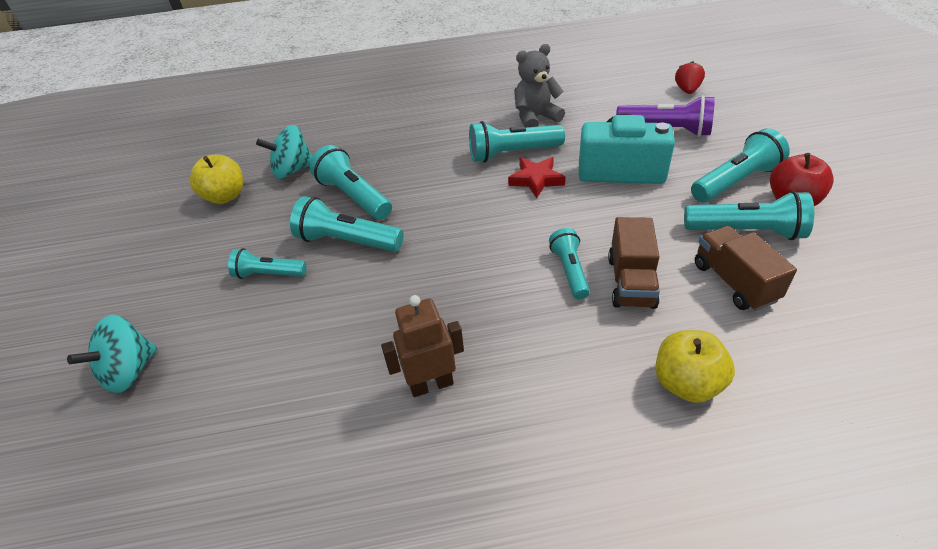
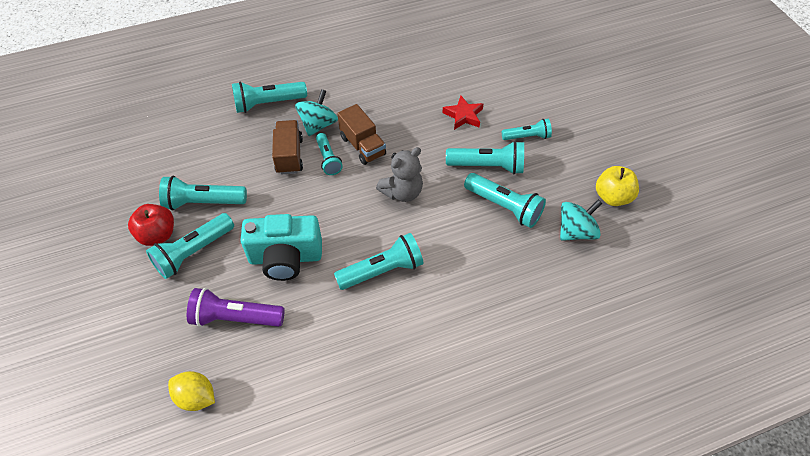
camera: 165 degrees right, 10 degrees up
turquoise spinning top [67,314,157,393] -> turquoise spinning top moved to [295,89,338,136]
brown robot [381,295,464,397] -> none
red star [508,157,565,198] -> red star moved to [442,95,483,130]
grey teddy bear [514,44,565,128] -> grey teddy bear moved to [376,147,423,202]
yellow apple [656,330,735,403] -> turquoise flashlight [232,81,307,113]
red strawberry [675,61,705,94] -> yellow lemon [168,371,215,411]
brown truck [695,226,797,311] -> brown truck moved to [337,104,386,165]

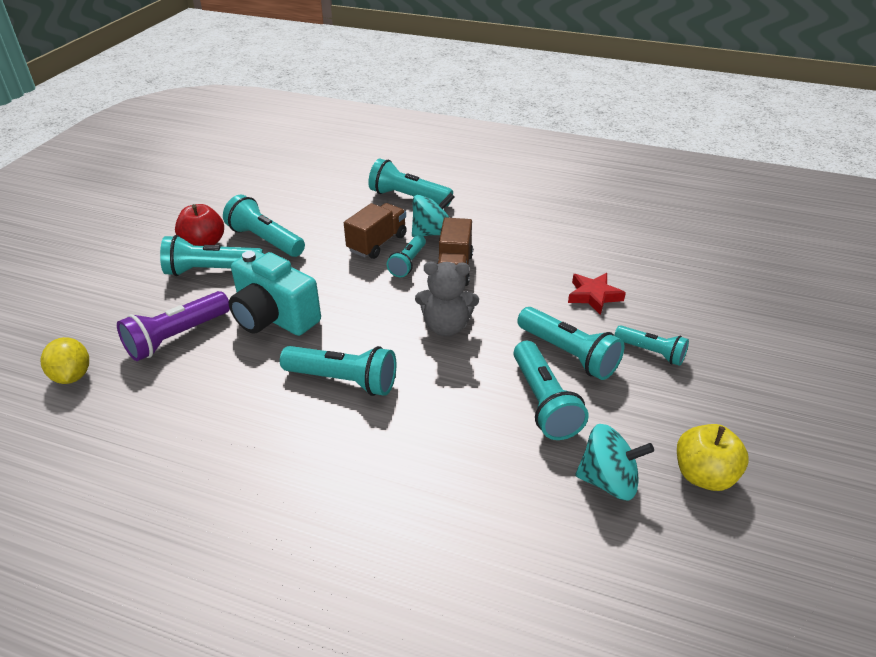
camera: 40 degrees right, 15 degrees down
purple flashlight [187,288,285,327] -> purple flashlight turned 90 degrees counterclockwise [117,291,230,361]

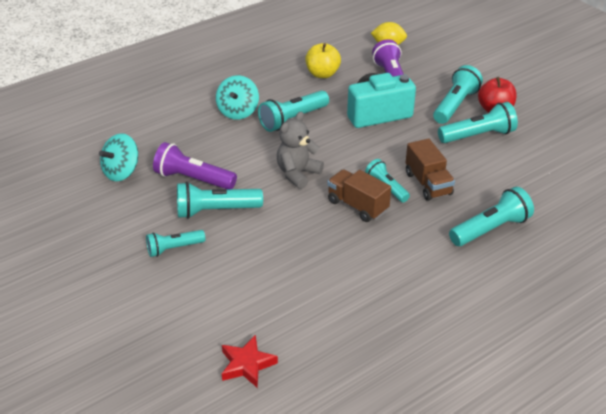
camera: 125 degrees right, 0 degrees up
turquoise spinning top [412,193,454,237] -> turquoise spinning top moved to [216,75,259,120]
turquoise flashlight [513,341,589,440] -> purple flashlight [153,142,237,189]
red star [568,273,626,315] -> red star moved to [222,335,278,388]
yellow apple [677,424,749,491] -> yellow apple moved to [305,43,341,78]

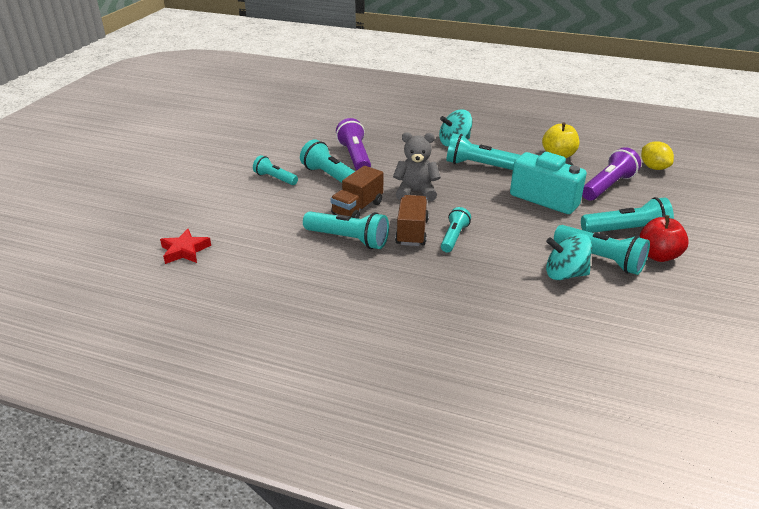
camera: 55 degrees right, 5 degrees down
turquoise spinning top [99,133,138,181] -> turquoise spinning top moved to [546,234,592,280]
brown truck [405,139,455,201] -> brown truck moved to [330,166,383,219]
turquoise flashlight [449,187,534,246] -> turquoise flashlight moved to [303,211,389,249]

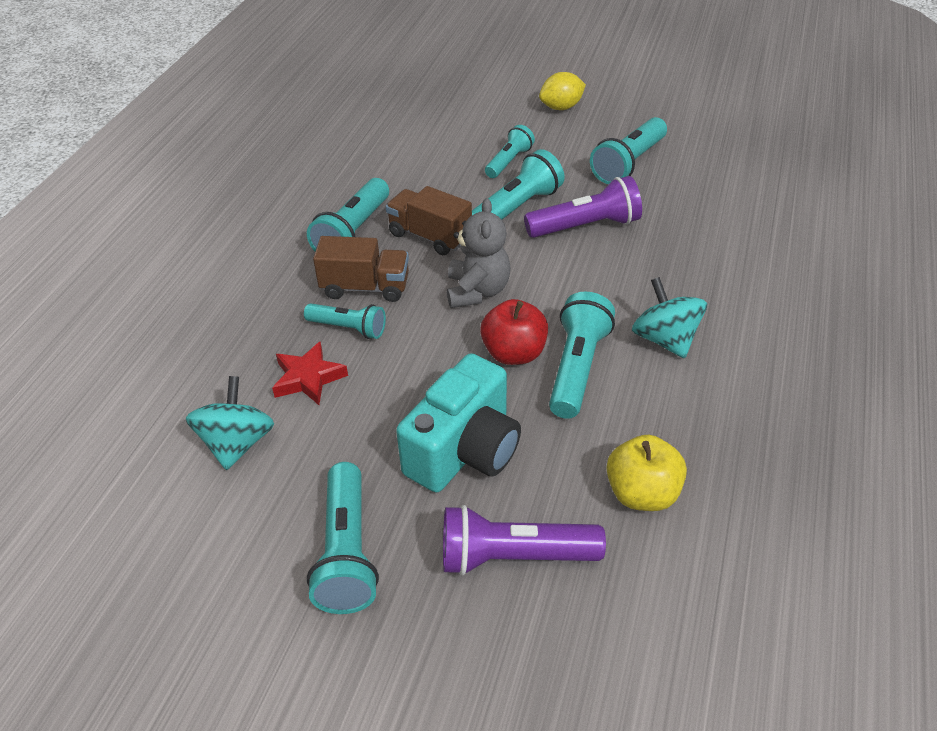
camera: 90 degrees right, 10 degrees up
red star [160,229,211,264] -> red star moved to [272,342,348,405]
turquoise flashlight [554,225,650,275] -> turquoise flashlight moved to [590,117,667,184]
purple flashlight [582,147,641,201] -> purple flashlight turned 135 degrees clockwise [443,505,606,576]
red apple [639,215,689,262] -> red apple moved to [480,299,548,365]
yellow lemon [641,141,674,170] -> yellow lemon moved to [539,72,586,110]

